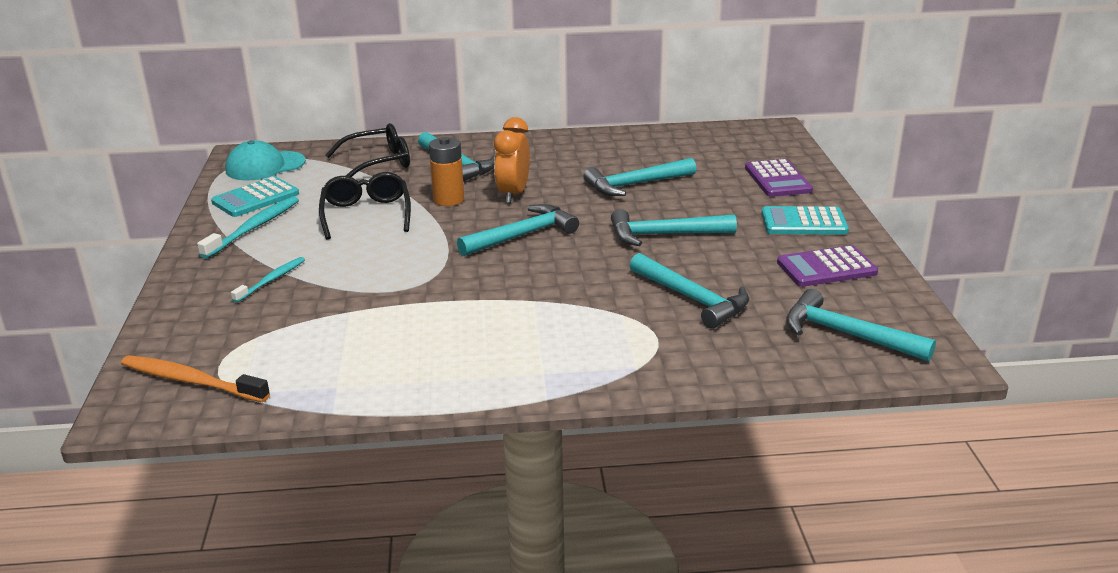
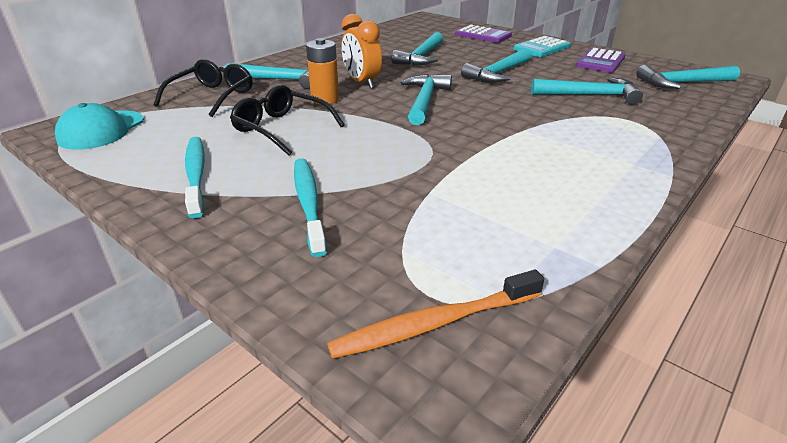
camera: 45 degrees left, 5 degrees up
turquoise calculator [211,176,299,217] -> none
turquoise toothbrush [231,257,305,303] -> turquoise toothbrush [294,158,327,257], size x1.57

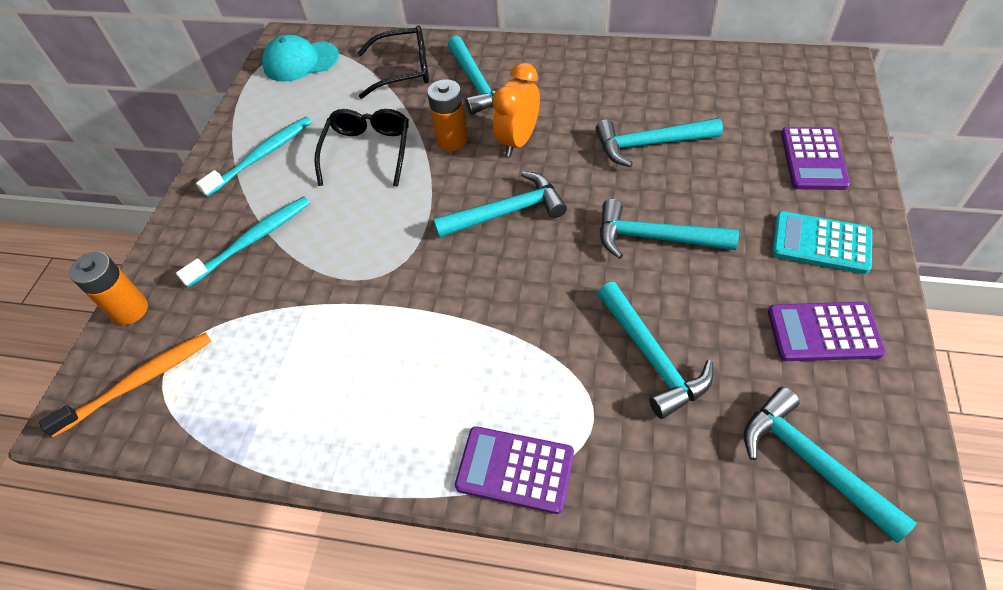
camera: 65 degrees right, 20 degrees up
orange toothbrush [327,270,544,359] -> orange toothbrush turned 105 degrees clockwise [39,332,211,437]
none -> orange battery [69,252,148,325]
none -> purple calculator [455,426,574,514]

